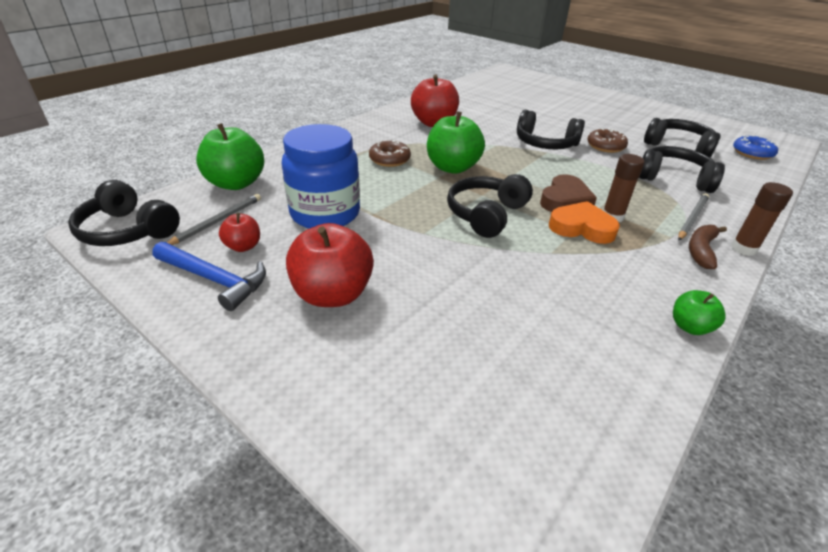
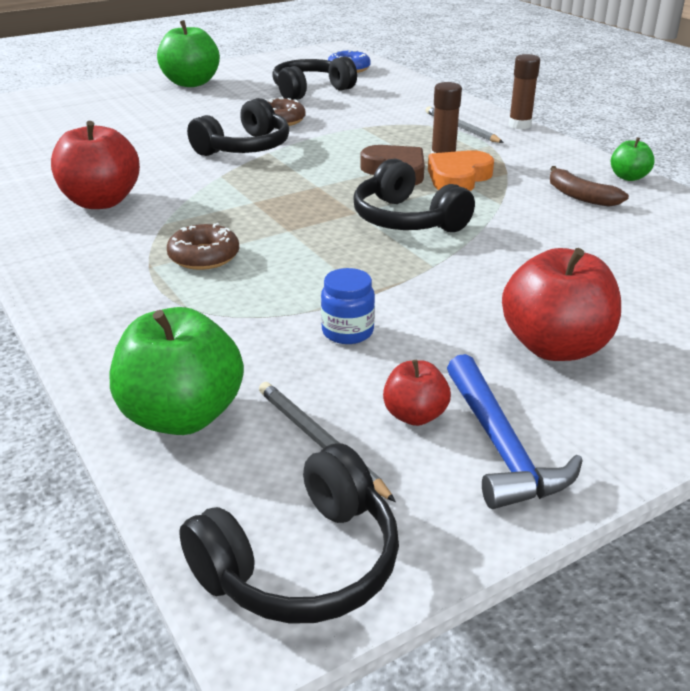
camera: 70 degrees left, 5 degrees down
blue hammer [152,242,266,311] -> blue hammer turned 120 degrees clockwise [447,354,583,509]
blue jar [282,124,360,229] -> blue jar [321,268,375,344], size x0.46
green apple [427,111,485,174] -> green apple moved to [157,20,220,87]
black headphones [639,146,725,193] -> none
brown banana [689,225,727,269] -> brown banana moved to [550,166,629,207]

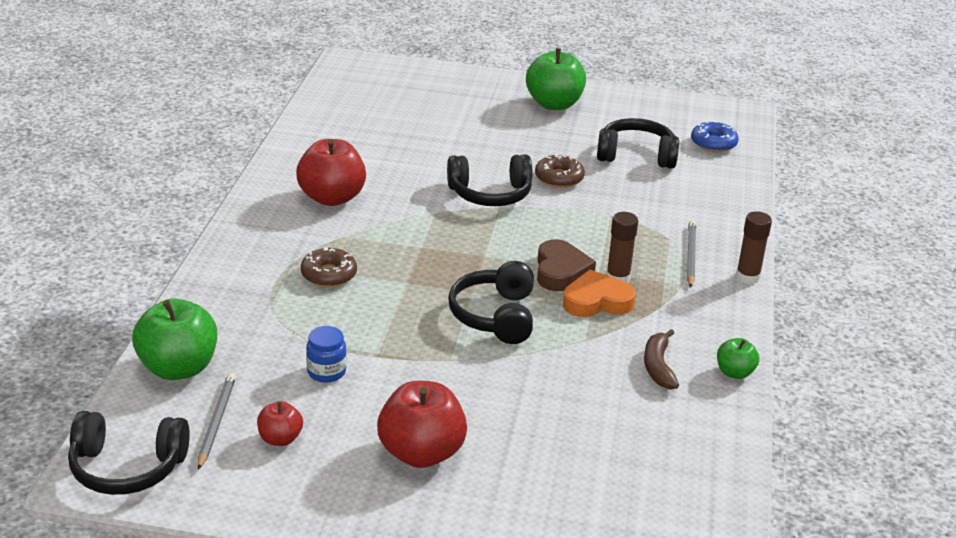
camera: 40 degrees right, 0 degrees up
blue hammer [447,354,583,509] -> none

